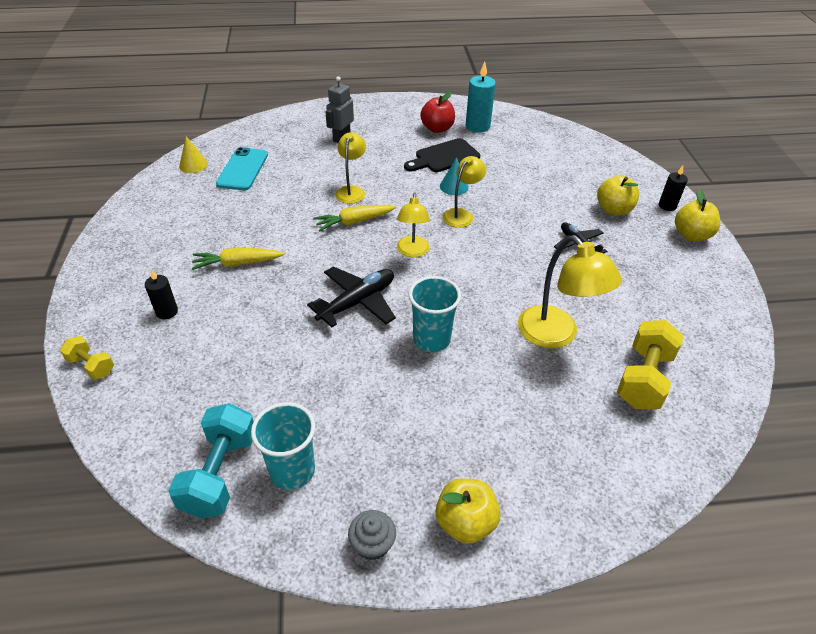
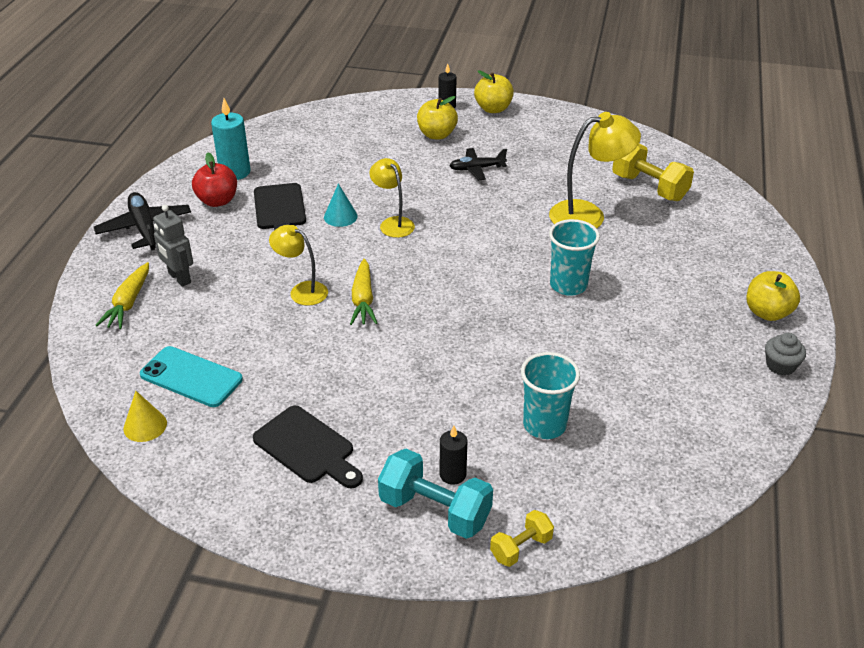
camera: 70 degrees left, 5 degrees down
turquoise dumbbell [168,403,254,518] -> turquoise dumbbell moved to [378,449,493,539]
yellow carrot [192,247,285,270] -> yellow carrot moved to [95,262,149,329]
turquoise cup [251,402,315,490] -> turquoise cup moved to [521,352,580,439]
black plane [307,267,396,327] -> black plane moved to [94,192,191,250]
yellow lamp [397,193,430,257] -> none
none -> black cutting board [253,406,363,489]

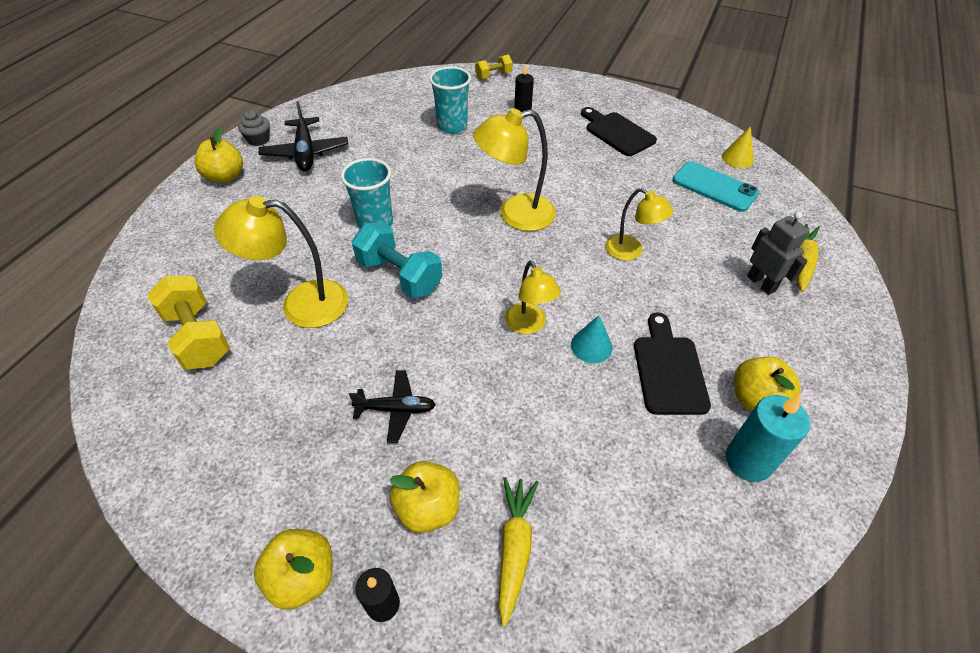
camera: 170 degrees left, 10 degrees up
black plane [94,192,191,250] -> black plane moved to [259,101,348,171]
red apple [192,152,237,207] -> yellow apple [734,356,800,411]
yellow carrot [350,259,377,325] -> yellow carrot moved to [498,477,539,627]
turquoise dumbbell [378,449,493,539] -> turquoise dumbbell moved to [352,222,442,299]
none -> yellow lamp [473,108,556,231]

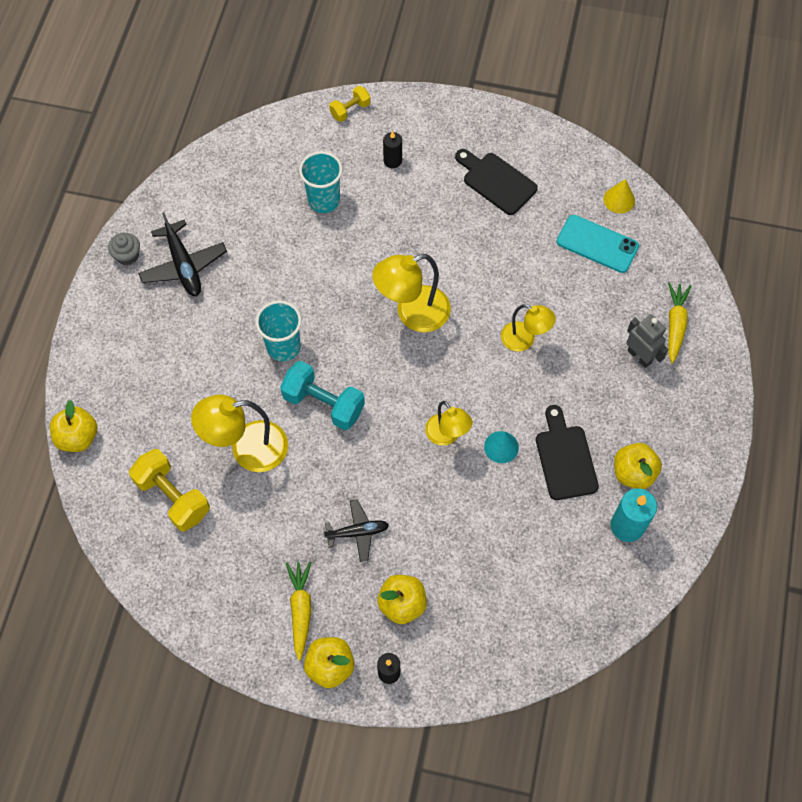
camera: 10 degrees left, 15 degrees up
yellow apple [194,127,243,183] -> yellow apple moved to [50,400,97,452]
yellow carrot [498,477,539,627] -> yellow carrot moved to [286,561,311,661]

